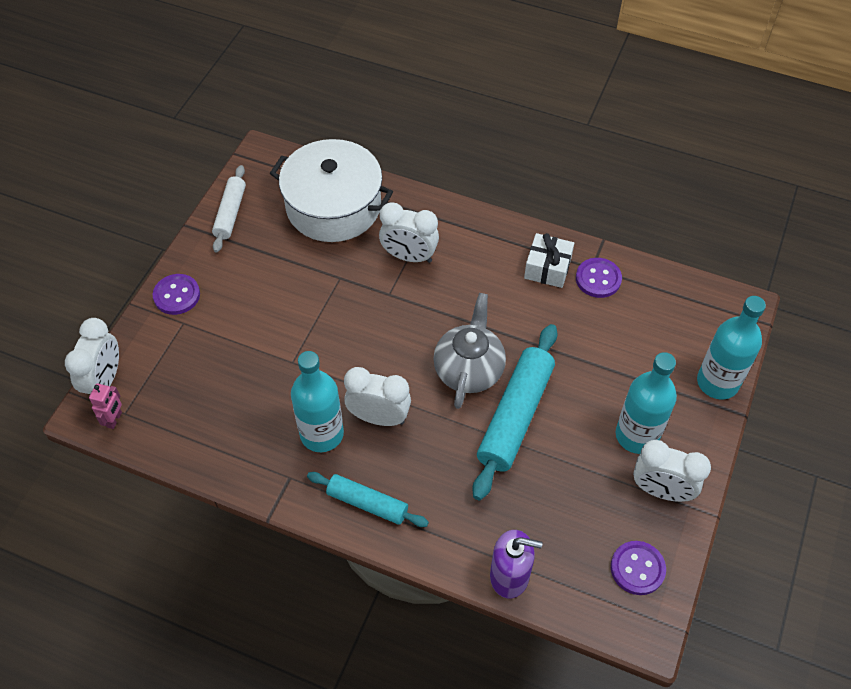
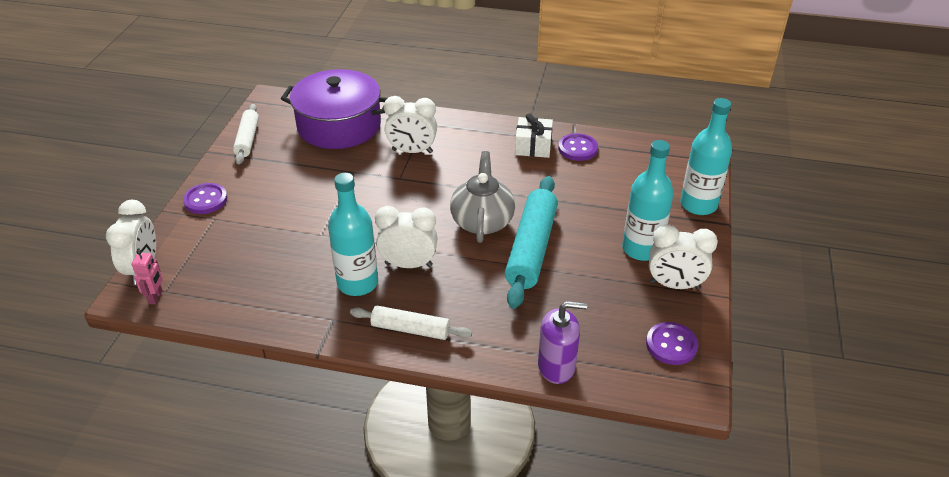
camera: 10 degrees left, 15 degrees down
white pot [270,139,393,242] -> purple pot [281,69,387,149]
turquoise rolling pin [307,472,429,527] -> white rolling pin [350,306,472,340]

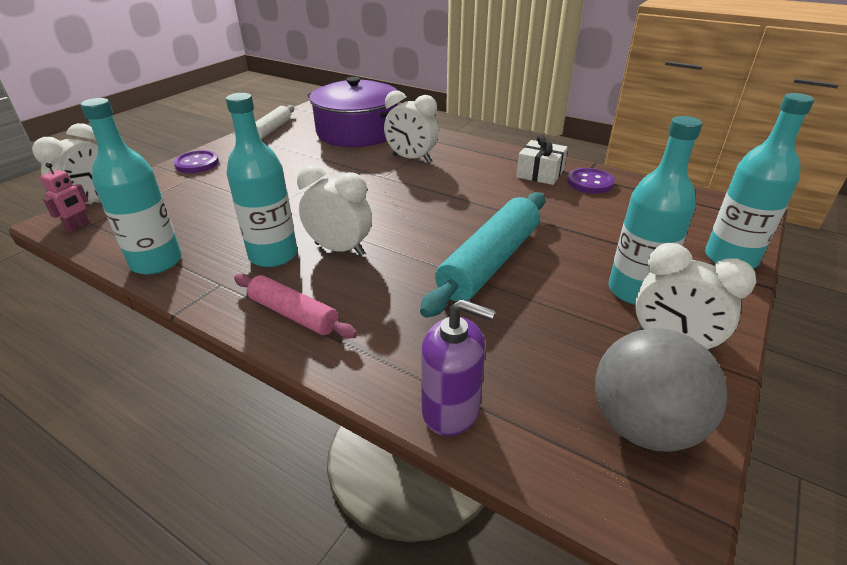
camera: 20 degrees right, 5 degrees down
white rolling pin [350,306,472,340] -> pink rolling pin [234,274,357,339]
grey teapot [450,151,515,243] -> none
purple button [646,322,698,365] -> grey ball [595,328,728,452]
none -> turquoise bottle [80,98,182,275]

